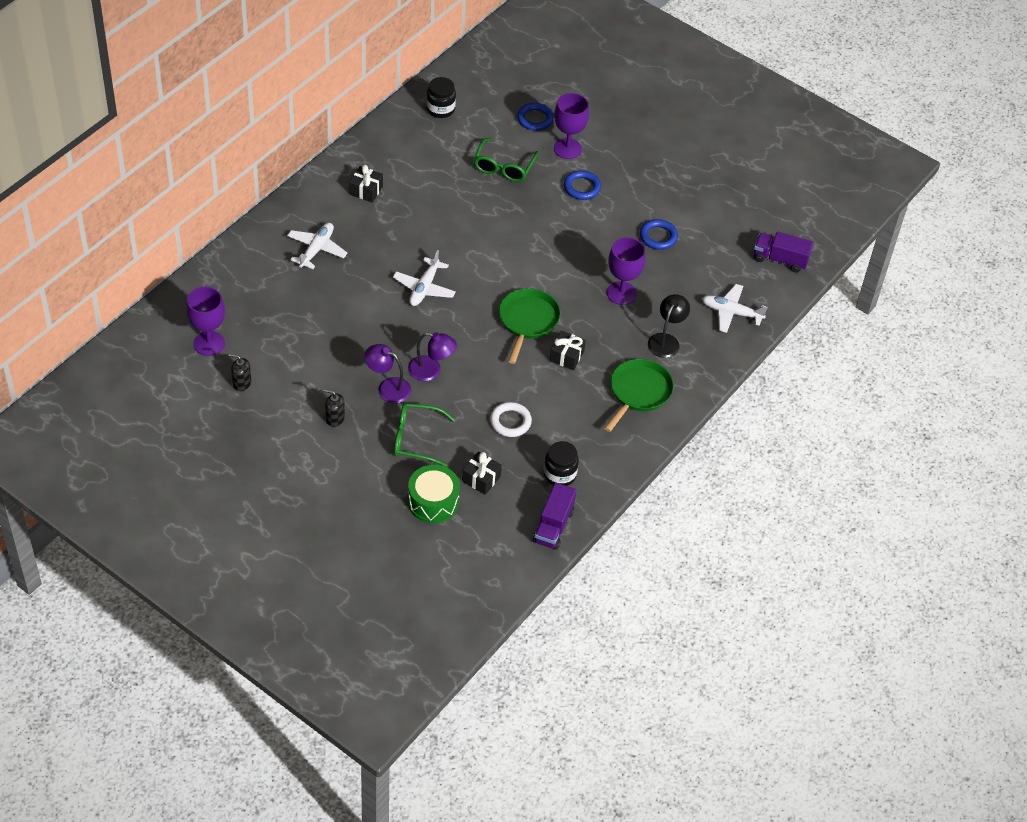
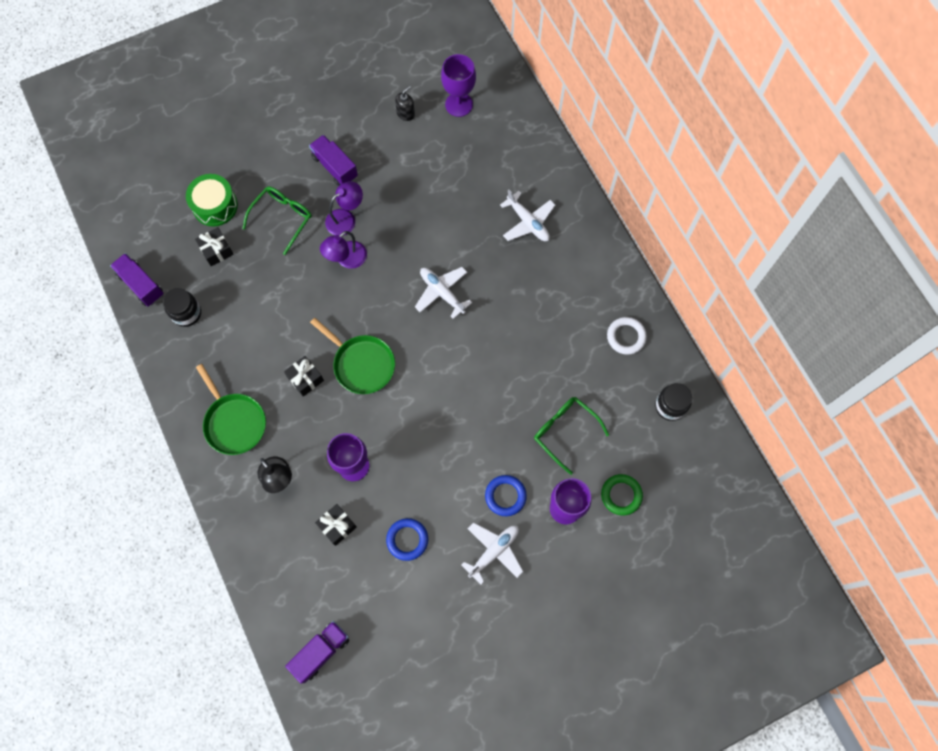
camera: 120 degrees right, 20 degrees up
black soap dispenser [323,389,345,427] -> purple truck [309,135,358,186]
black gift [349,165,383,203] -> black gift moved to [315,504,357,546]
white ring [490,402,532,437] -> white ring moved to [607,317,647,355]
blue ring [517,103,554,131] -> green ring [601,474,643,516]
white plane [702,284,768,333] -> white plane moved to [461,522,523,585]

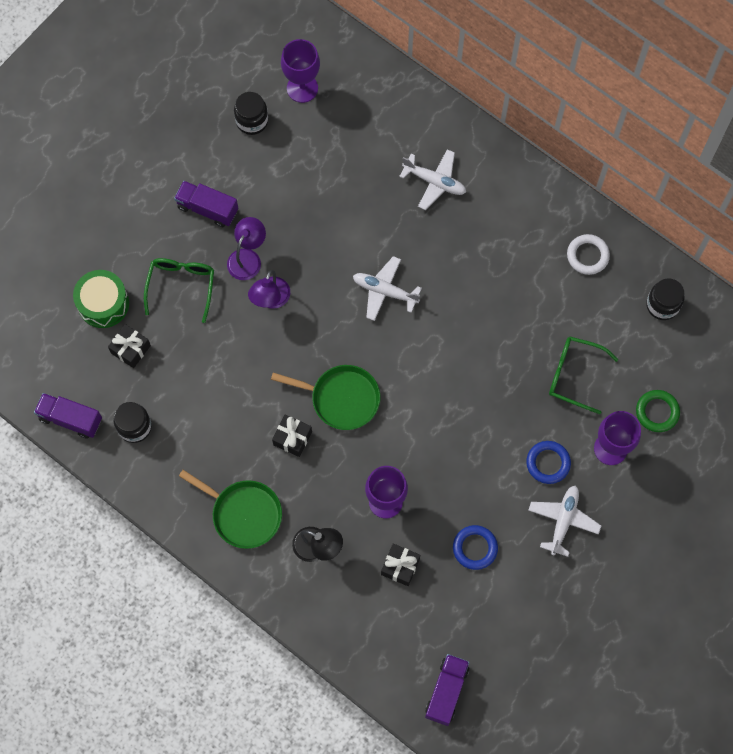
camera: 25 degrees left, 0 degrees up
black soap dispenser [395,85,415,121] -> black jar [234,92,268,135]

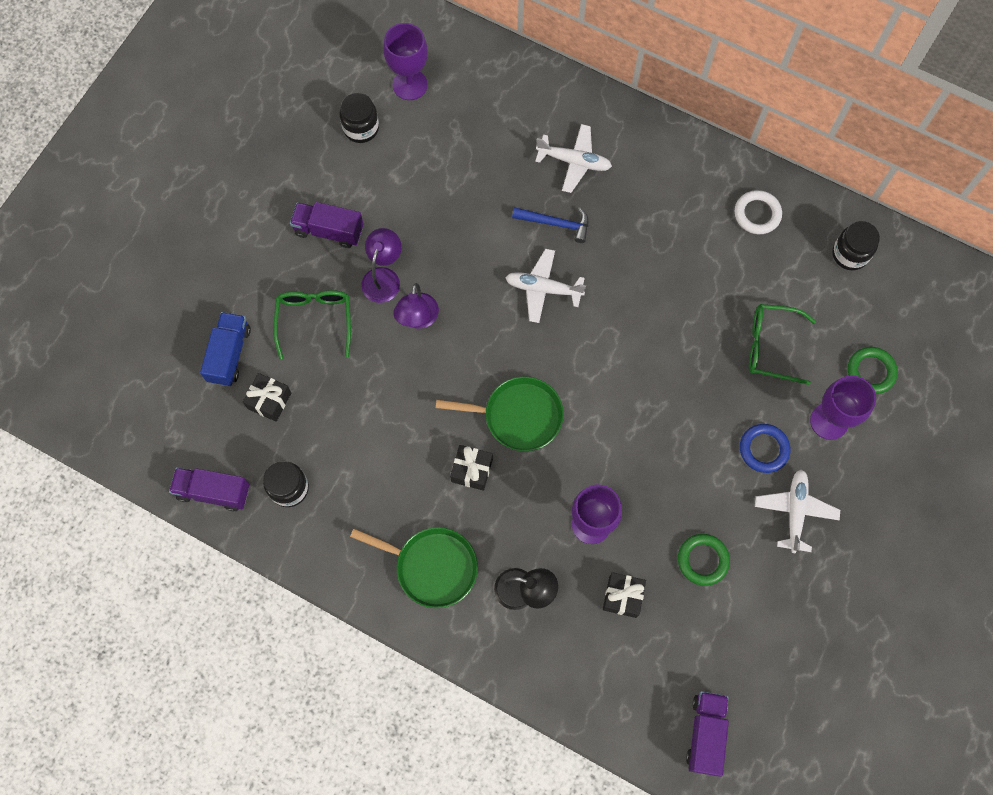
camera: 10 degrees left, 0 degrees up
green drum [73,270,129,328] -> blue truck [200,312,251,386]
blue ring [453,525,498,570] -> green ring [678,534,730,586]
none -> blue hammer [512,207,589,243]

